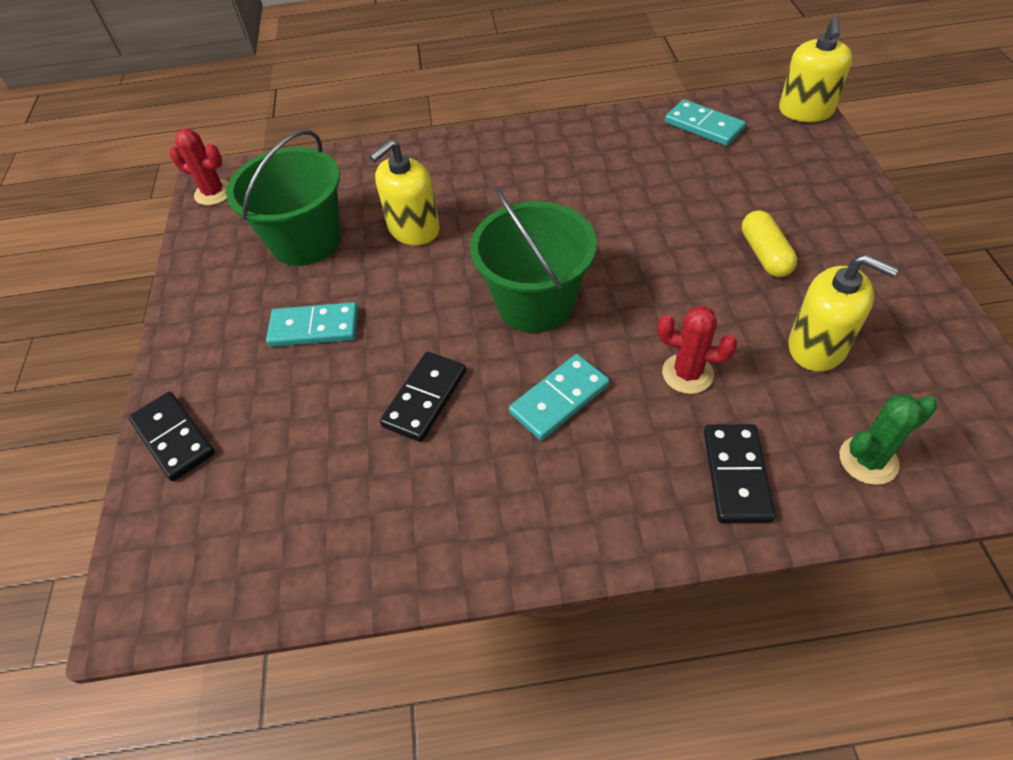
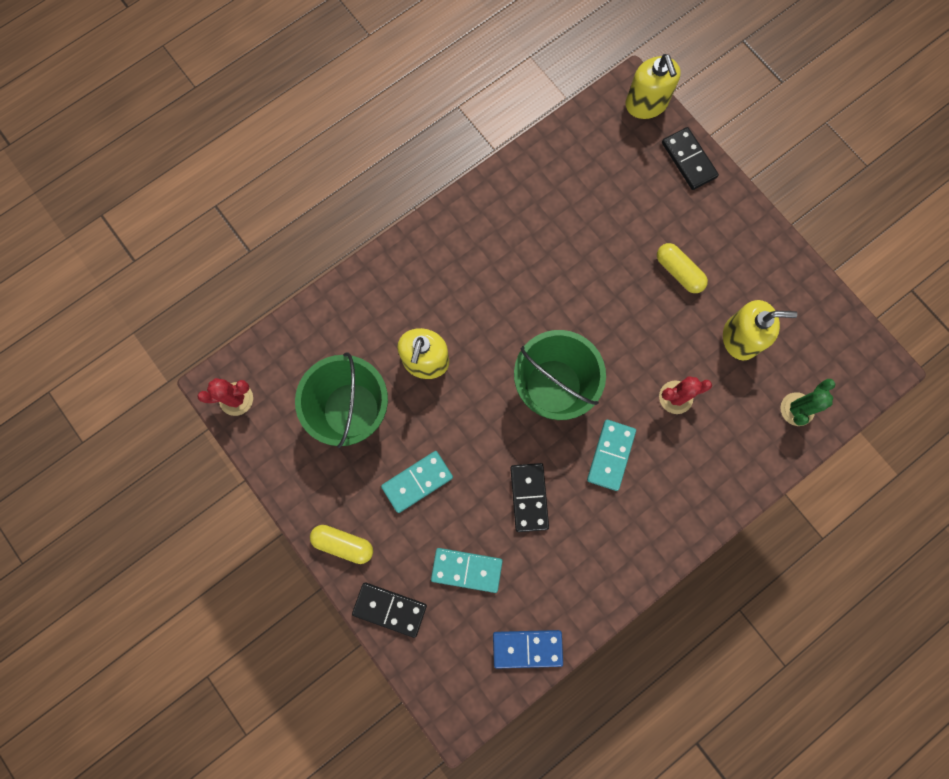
camera: 35 degrees left, 25 degrees up
turquoise domino [665,99,746,146] -> turquoise domino moved to [431,548,503,593]
black domino [704,424,776,523] -> black domino moved to [662,127,719,190]
none -> yellow capsule [310,525,373,564]
none -> blue domino [493,630,563,668]

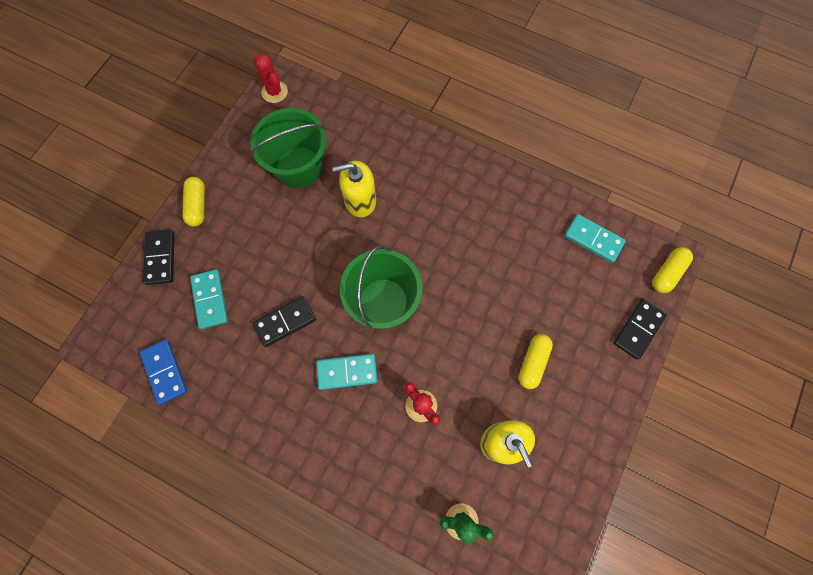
camera: 65 degrees right, 5 degrees down
turquoise domino [381,451,453,513] -> turquoise domino moved to [565,214,626,263]
yellow soap dispenser [626,54,681,119] -> yellow capsule [653,247,693,293]

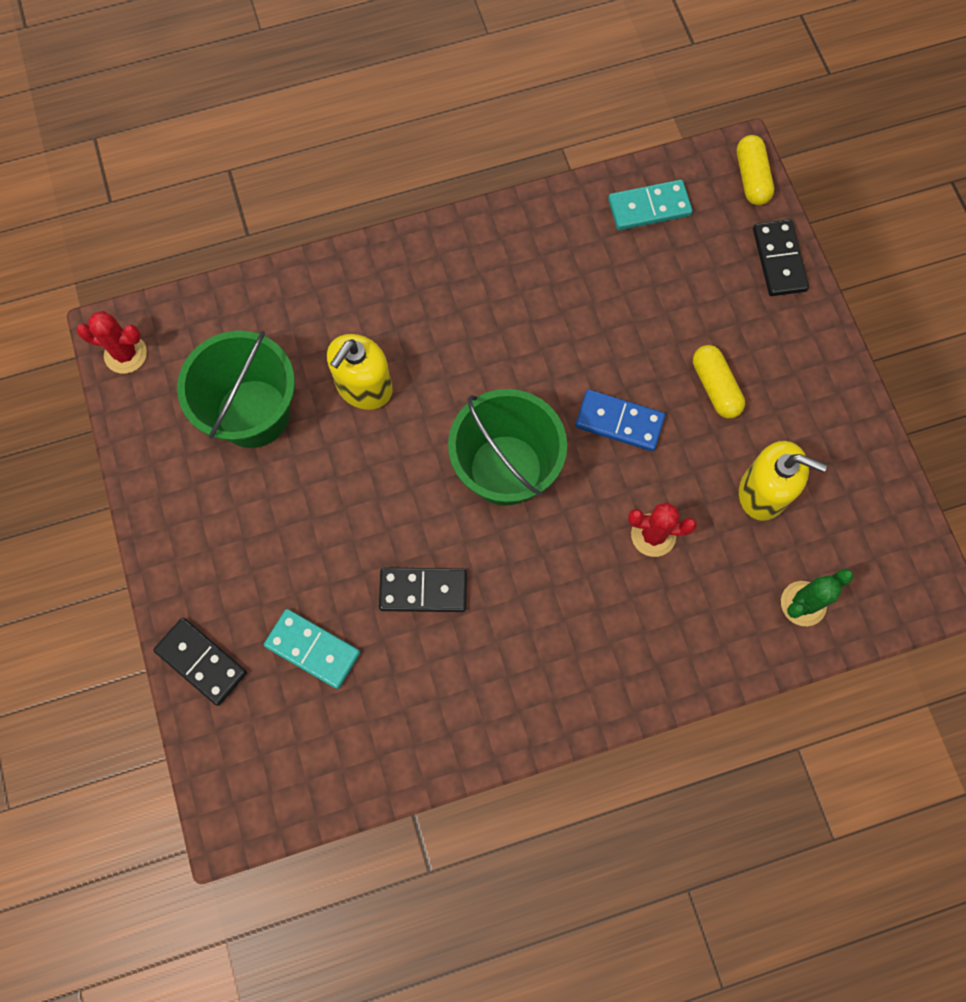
camera: 45 degrees left, 0 degrees up
blue domino [139,340,187,405] -> blue domino moved to [575,390,665,451]
yellow capsule [182,177,205,227] -> none
black domino [253,296,316,347] -> black domino turned 75 degrees clockwise [379,568,467,612]
turquoise domino [316,354,378,390] -> none

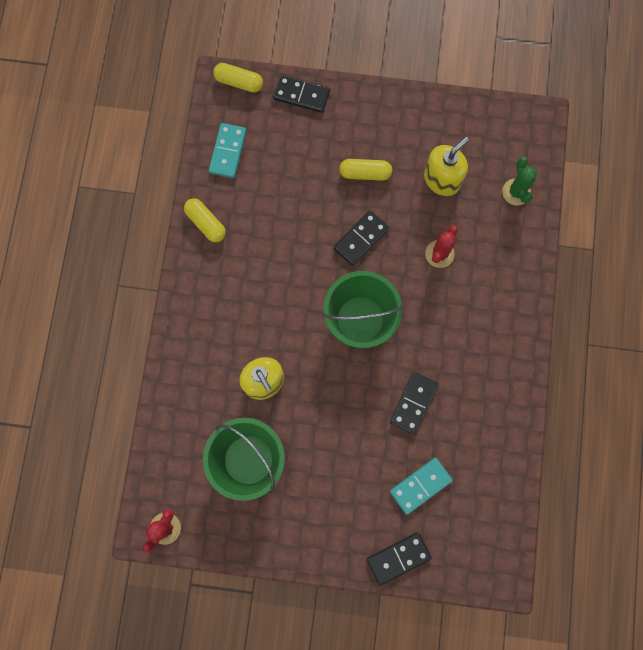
camera: 65 degrees left, 5 degrees up
blue domino [575,390,665,451] -> black domino [333,210,389,266]
none -> yellow capsule [184,198,226,242]

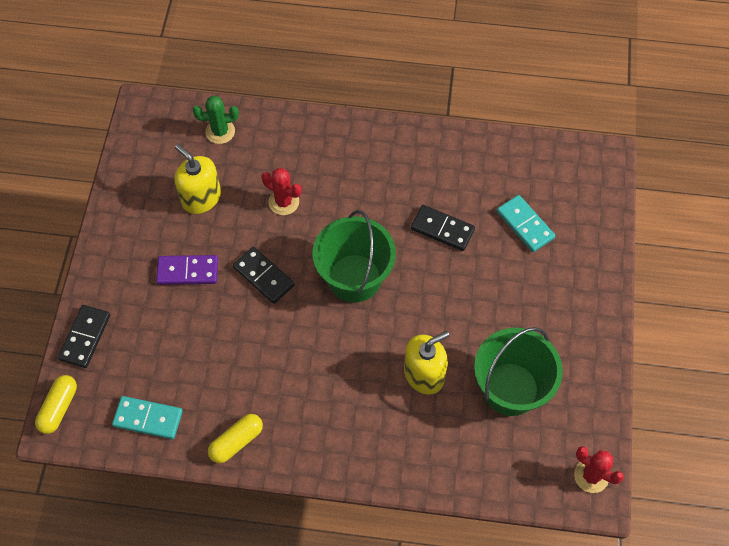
camera: 90 degrees left, 15 degrees down
yellow capsule [340,159,392,181] -> purple domino [156,255,218,285]
black domino [367,532,432,586] -> none

